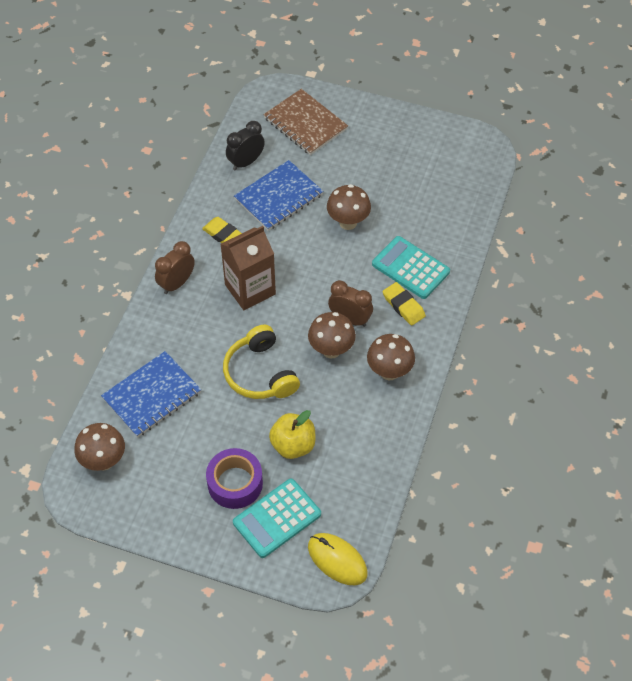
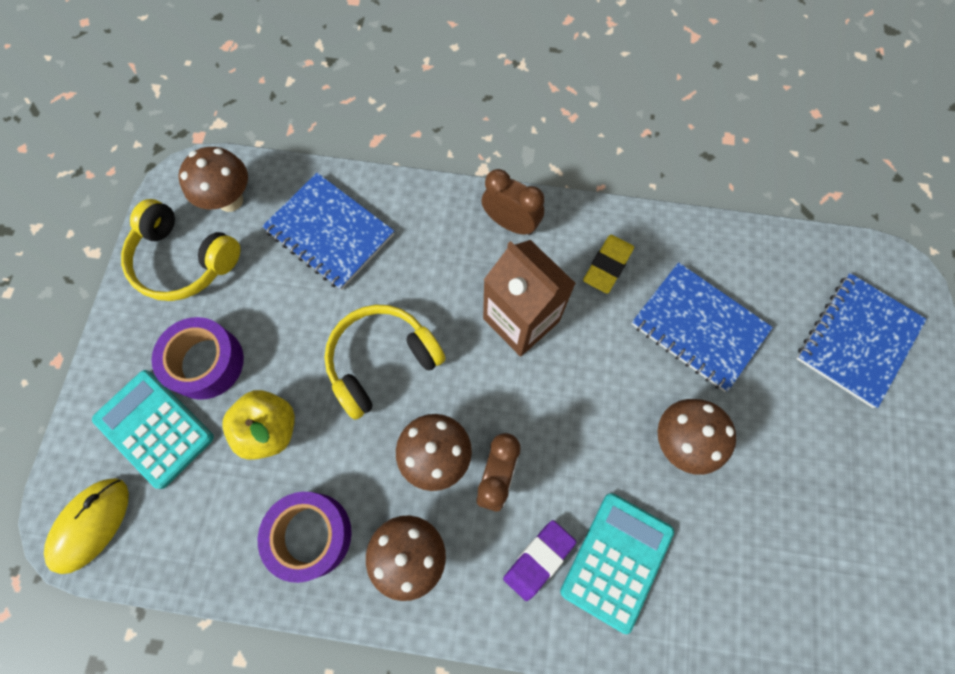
camera: 80 degrees right, 15 degrees up
black clock [226,121,265,170] -> none
brown notebook [263,89,348,155] -> blue notebook [796,273,927,408]
yellow eraser [383,282,426,326] -> purple eraser [503,520,576,601]
none -> yellow headphones [121,199,241,301]
none -> purple tape [258,492,352,583]

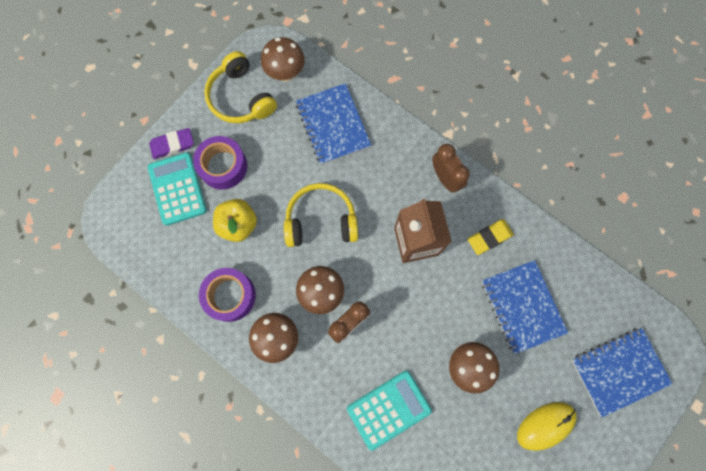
camera: 30 degrees right, 5 degrees up
yellow mouse [44,478,129,574] -> yellow mouse moved to [517,402,577,451]
purple eraser [503,520,576,601] -> purple eraser moved to [149,128,194,159]

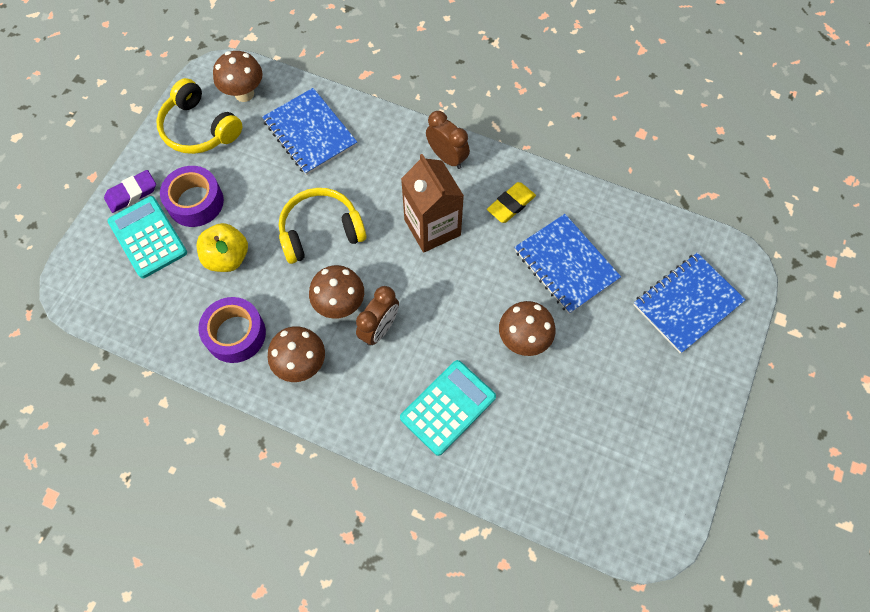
camera: 15 degrees left, 10 degrees down
yellow mouse [517,402,577,451] -> none

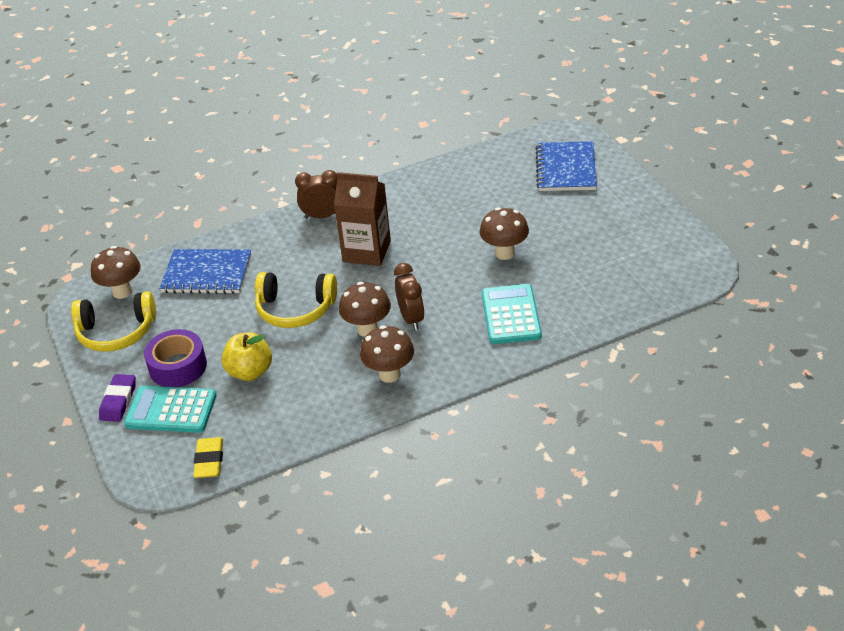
camera: 45 degrees left, 25 degrees down
purple tape [198,297,266,363] -> none
yellow headphones [279,188,366,264] -> yellow headphones turned 105 degrees counterclockwise [255,272,337,328]
yellow eraser [487,182,536,223] -> yellow eraser moved to [193,437,223,478]
blue notebook [514,214,621,314] -> none

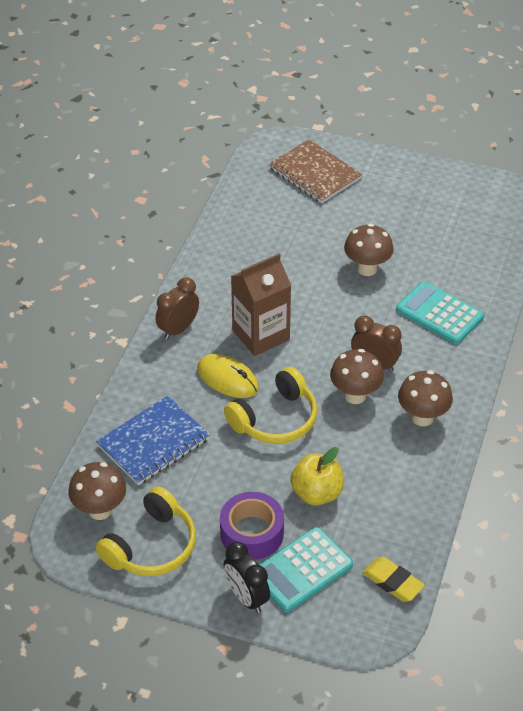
camera: 50 degrees left, 5 degrees up
purple eraser [99,374,136,422] -> black clock [224,542,270,613]
blue notebook [536,141,597,191] -> brown notebook [269,139,362,203]
none -> yellow mouse [197,354,259,398]

